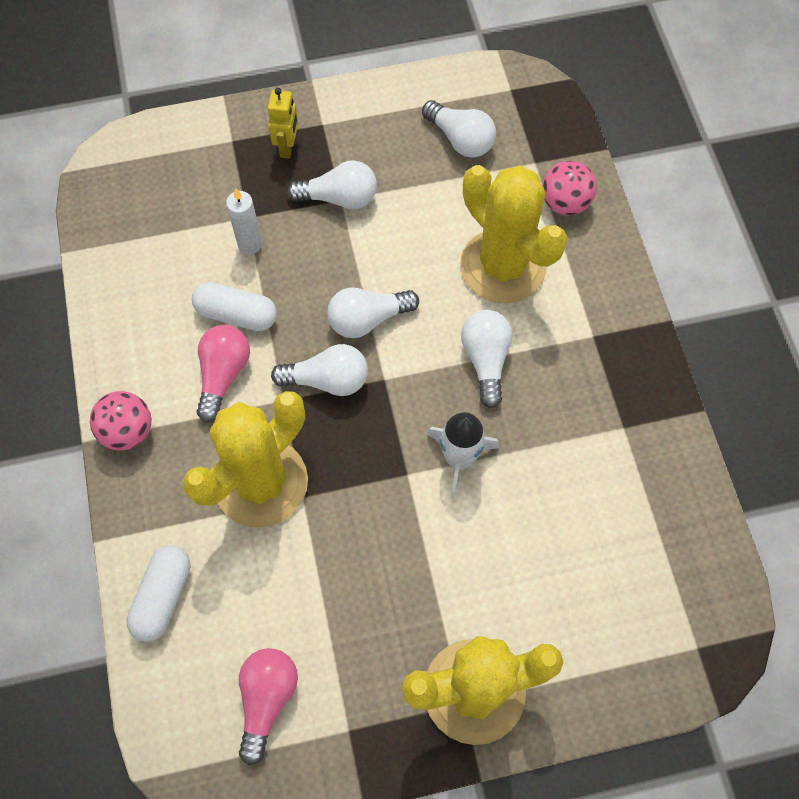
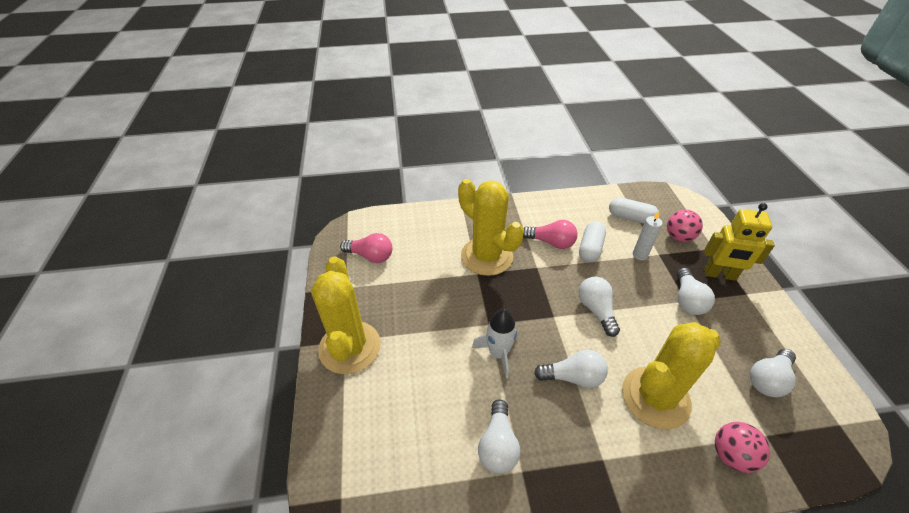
camera: 95 degrees right, 20 degrees down
pink ball [90,391,151,451] -> pink ball moved to [667,210,703,242]
white capsule [126,545,191,642] -> white capsule moved to [609,197,658,224]
yellow robot [268,88,298,159] -> yellow robot [704,203,775,281], size x1.61
white light bulb [271,344,368,396] -> white light bulb moved to [478,400,520,474]

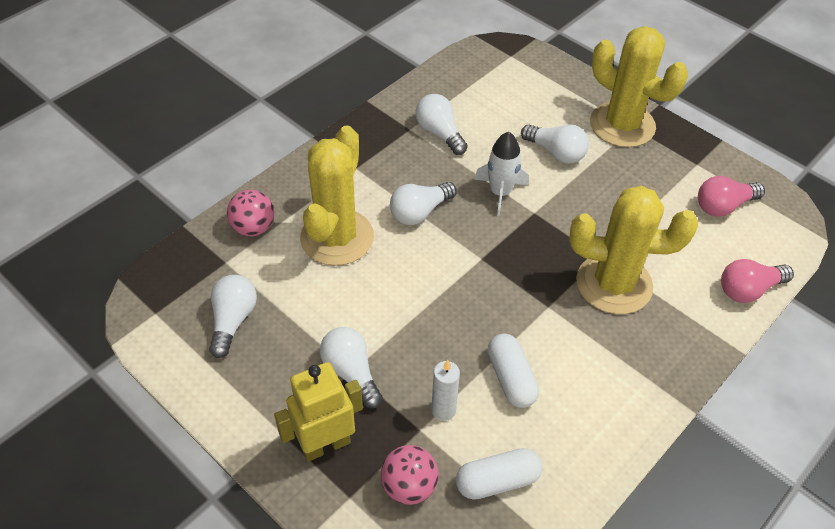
camera: 140 degrees right, 5 degrees up
pink light bulb [523,220,577,249] -> pink light bulb moved to [721,259,794,303]
white light bulb [579,277,620,337] -> white light bulb moved to [521,124,589,164]

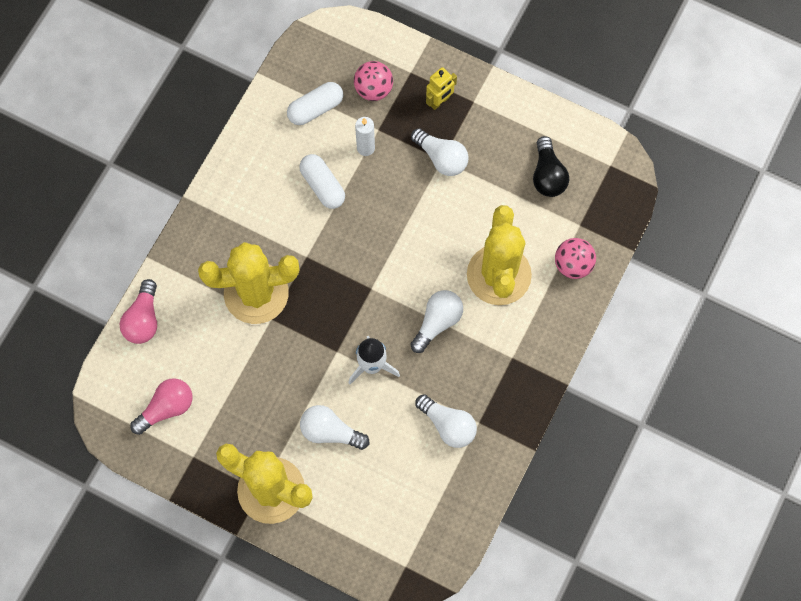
camera: 165 degrees right, 20 degrees up
white light bulb [209,275,257,358] -> black light bulb [533,136,569,197]
yellow robot [274,362,363,462] -> yellow robot [426,67,457,110], size x0.62
pink light bulb [721,259,794,303] -> pink light bulb turned 135 degrees clockwise [120,279,157,344]

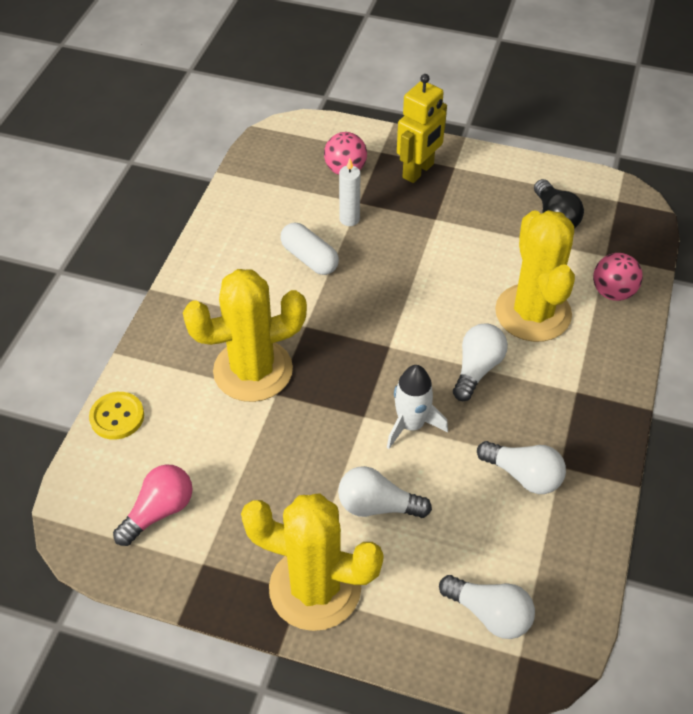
camera: 10 degrees left, 20 degrees down
pink light bulb [120,279,157,344] -> yellow button [89,392,144,440]
white capsule [287,82,343,125] -> none
white light bulb [411,128,468,176] -> white light bulb moved to [439,575,535,639]
yellow robot [426,67,457,110] -> yellow robot [397,74,447,183], size x1.61

